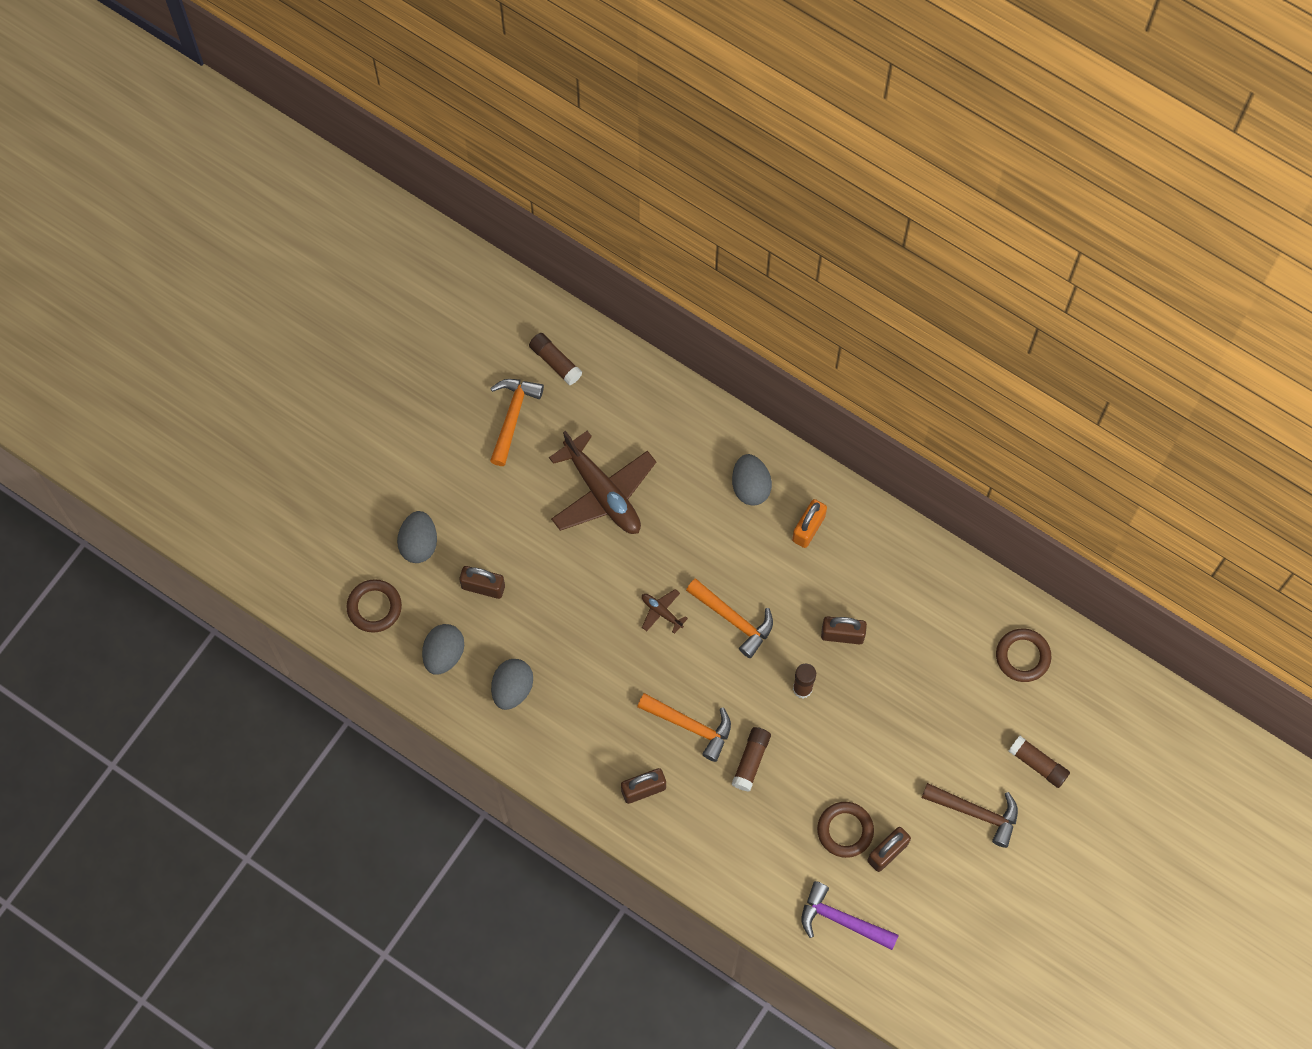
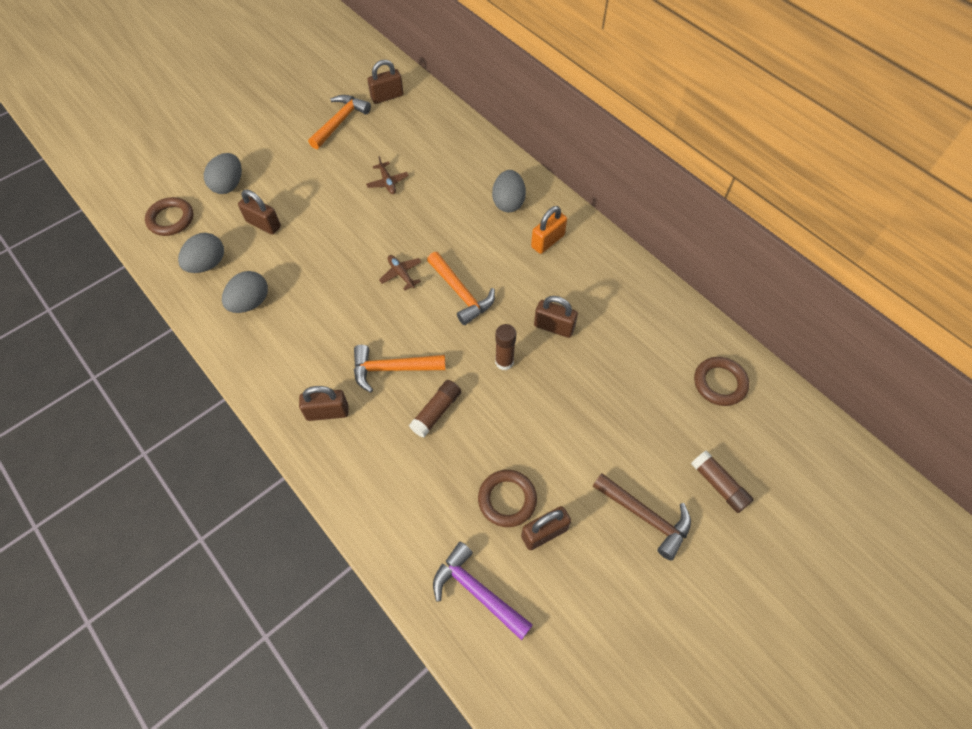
camera: 15 degrees right, 10 degrees down
brown glue stick [529,333,582,385] -> brown padlock [367,60,404,104]
brown plane [549,431,656,534] -> brown plane [366,156,409,194], size x0.43
orange hammer [637,693,731,762] -> orange hammer turned 135 degrees clockwise [354,345,445,393]

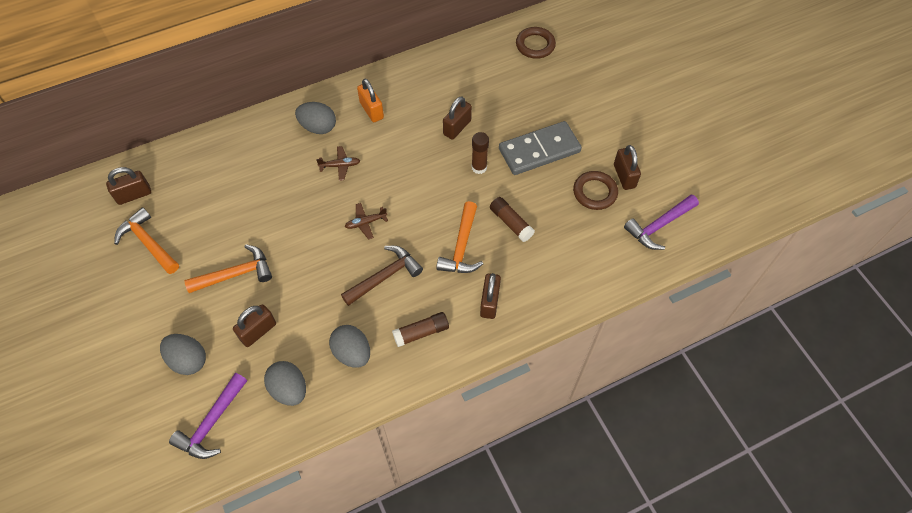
camera: 75 degrees left, 0 degrees up
brown ring [145,197,194,236] -> purple hammer [169,373,247,459]
brown plane [366,156,409,194] -> brown plane moved to [316,146,360,181]
brown padlock [367,60,404,104] -> brown padlock turned 75 degrees clockwise [106,167,151,205]
orange hammer [427,252,495,325] -> orange hammer moved to [185,244,272,293]
brown hammer [593,473,691,561] -> brown hammer moved to [341,246,423,306]
brown glue stick [691,450,754,513] -> brown glue stick moved to [392,312,449,347]
none -> grey domino [499,121,582,175]

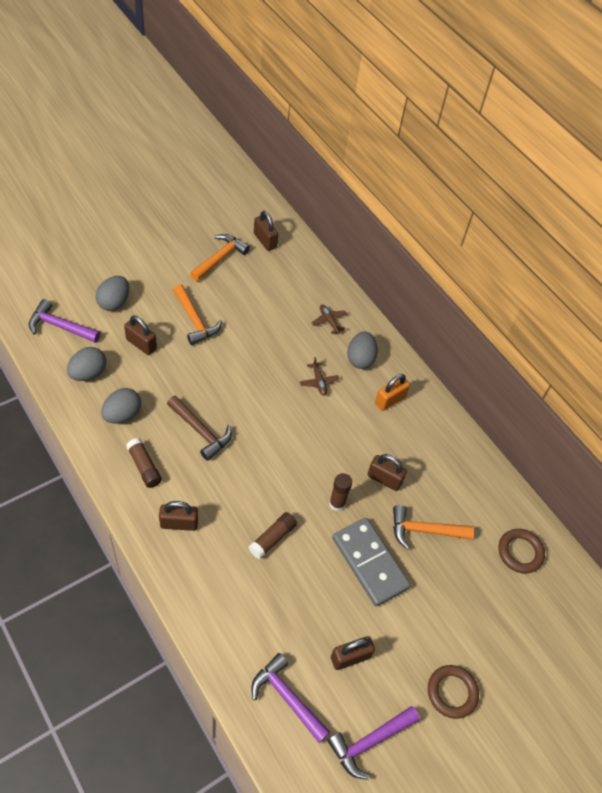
camera: 75 degrees right, 5 degrees down
brown plane [345,203,388,240] -> brown plane moved to [312,304,347,334]
orange hammer [436,201,483,273] -> orange hammer moved to [393,505,474,550]
brown ring [573,171,618,210] -> brown ring moved to [428,665,479,719]
none -> purple hammer [327,706,420,780]

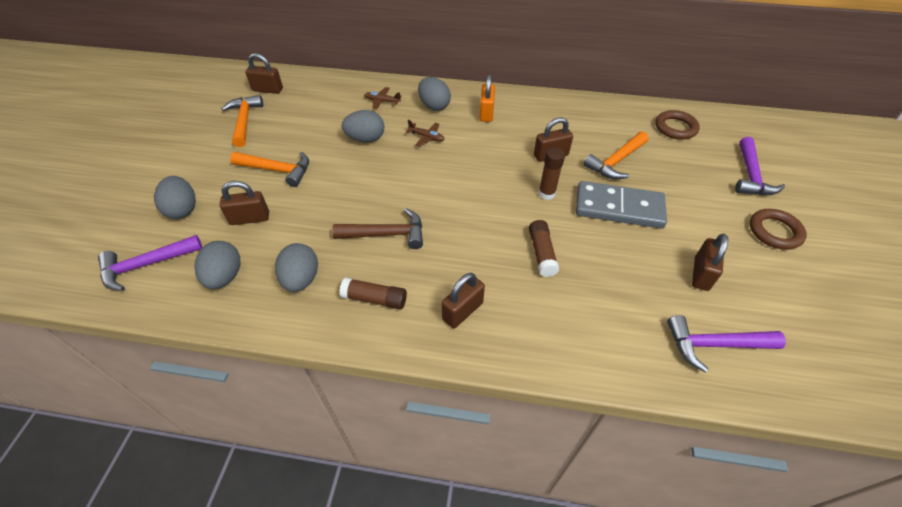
camera: 40 degrees left, 5 degrees down
purple hammer [327,706,420,780] -> purple hammer moved to [735,137,785,195]
none -> grey egg [342,110,385,142]

